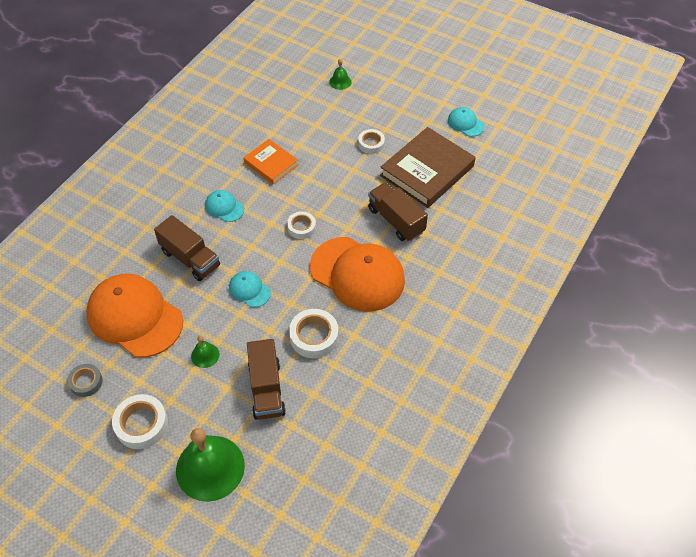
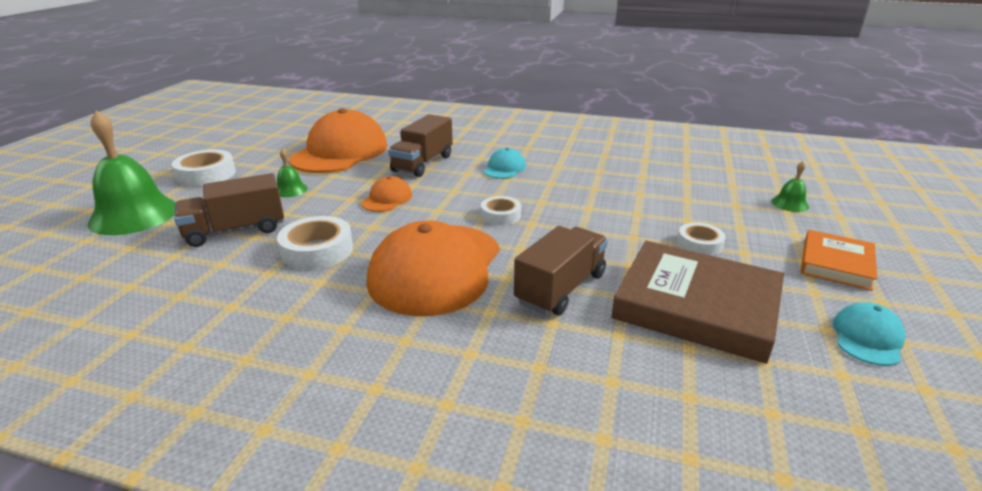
camera: 75 degrees right, 25 degrees down
grey tape [67,364,103,397] -> none
turquoise cap [229,271,271,307] -> orange cap [361,176,412,212]
orange book [243,139,298,184] -> orange book moved to [801,230,877,291]

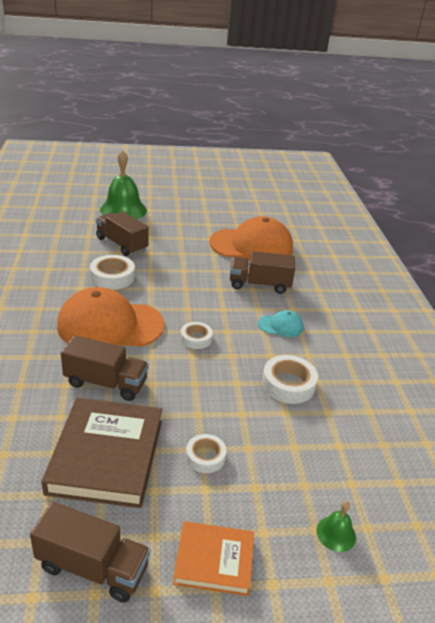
camera: 65 degrees right, 5 degrees up
white tape [172,150,236,186] -> white tape moved to [262,355,318,404]
green bell [277,148,308,197] -> none
orange cap [361,176,412,212] -> none
turquoise cap [833,302,906,366] -> brown truck [30,502,150,602]

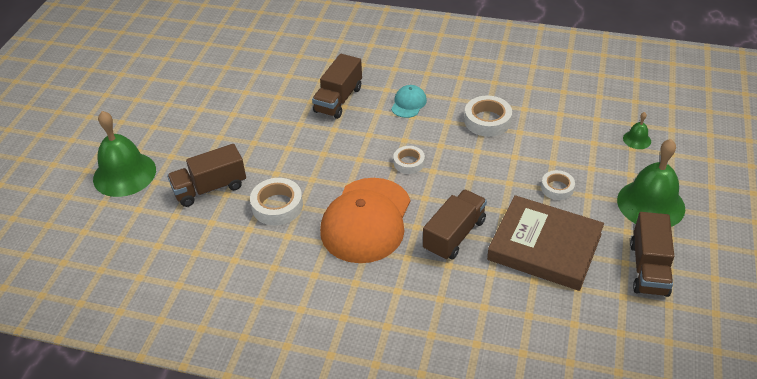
camera: 65 degrees left, 10 degrees up
brown truck [30,502,150,602] -> brown truck turned 150 degrees clockwise [630,212,674,297]
orange book [173,521,254,596] -> green bell [617,139,685,227]
orange cap [209,216,293,260] -> none

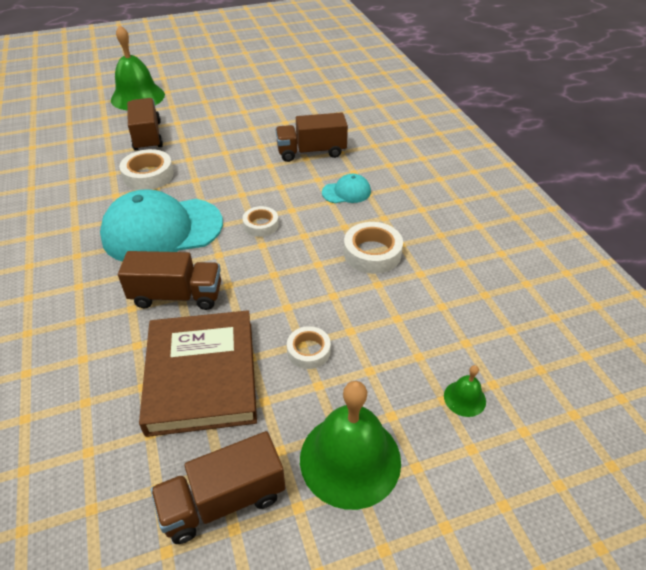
camera: 55 degrees right, 0 degrees up
brown truck [167,144,246,207] -> brown truck turned 45 degrees clockwise [127,98,163,151]
orange cap [320,178,410,263] -> turquoise cap [100,189,223,262]

